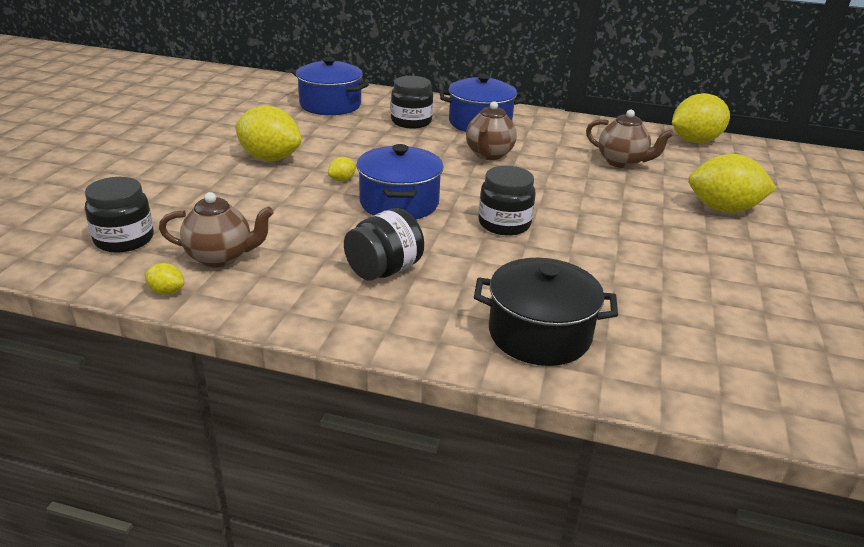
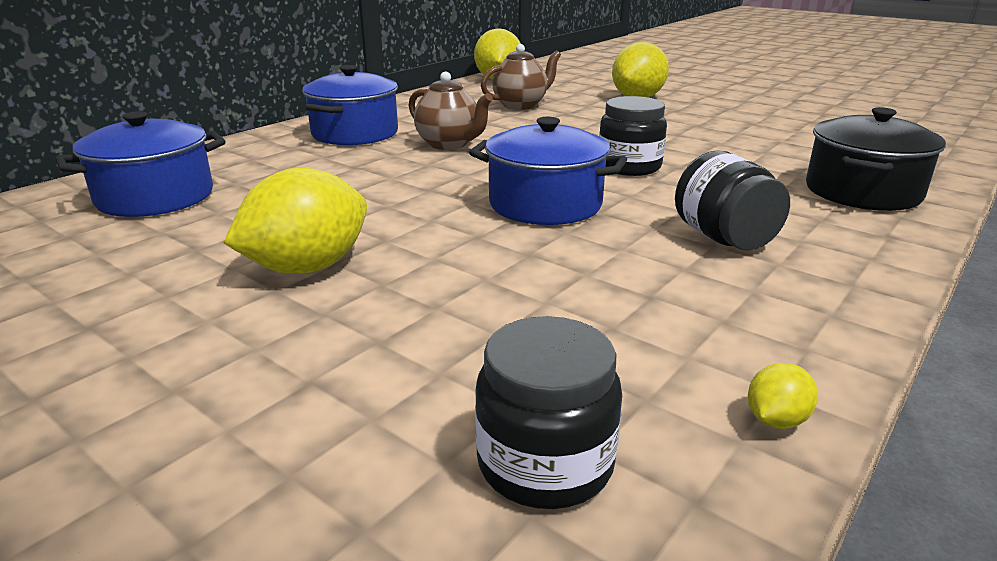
camera: 65 degrees left, 5 degrees down
brown teapot [159,192,274,268] -> none
yellow lemon [328,157,356,181] -> none
black jar [391,76,433,129] -> none

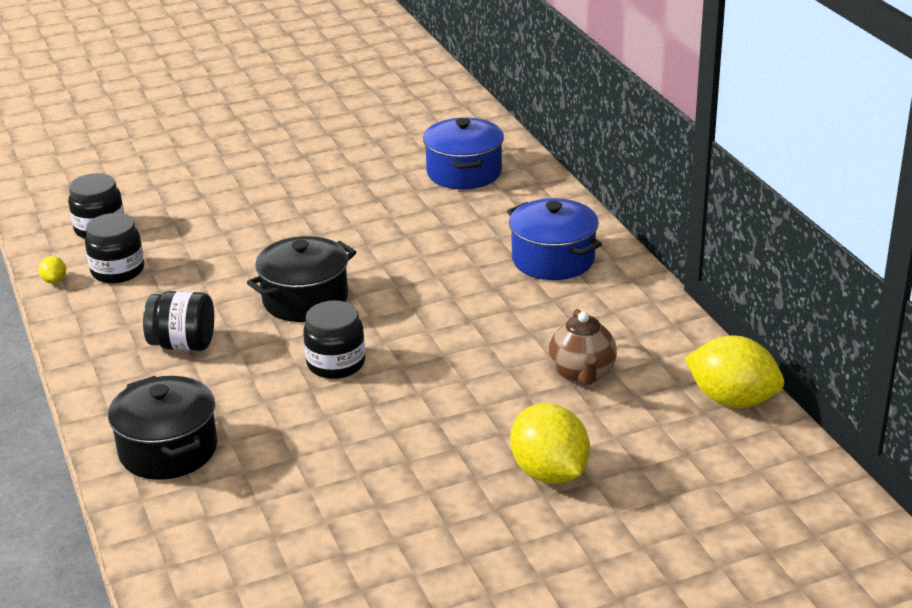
camera: 120 degrees right, 5 degrees up
yellow lemon [224,168,367,274] -> none
brown teapot [408,72,493,150] -> none
blue pot [469,117,627,225] -> black pot [247,236,356,322]
none -> black jar [85,213,144,283]

